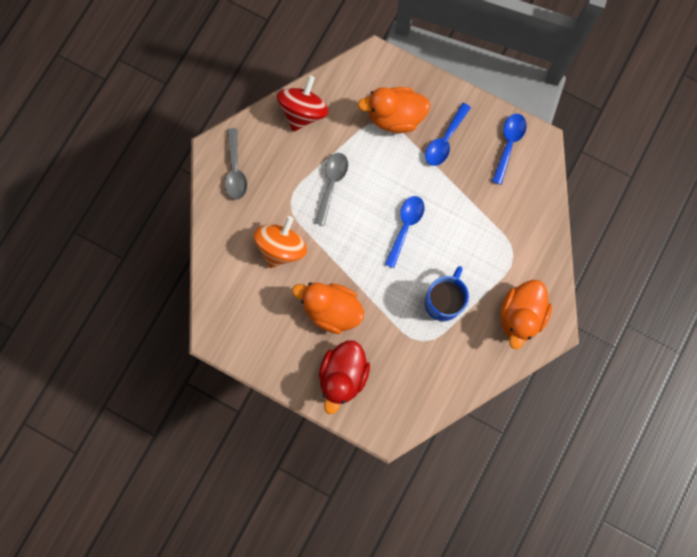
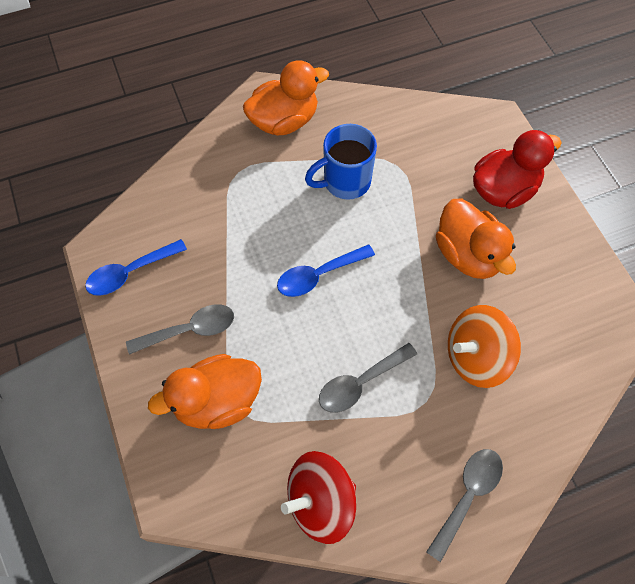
camera: 140 degrees left, 15 degrees down
orange duck [358,87,431,133] -> orange duck turned 120 degrees clockwise [148,354,262,429]
blue spoon [425,103,471,166] -> grey spoon [126,304,234,355]

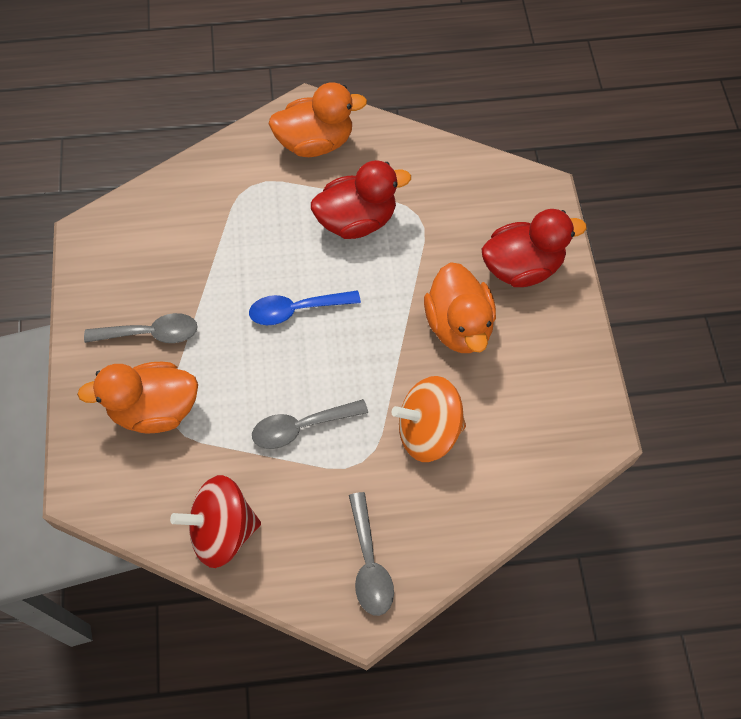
camera: 15 degrees right, 0 degrees up
blue spoon [85,239,187,296] -> none
blue mug [305,124,377,200] -> red duck [311,160,411,239]
grey spoon [426,449,503,562] -> grey spoon turned 120 degrees clockwise [349,492,394,616]

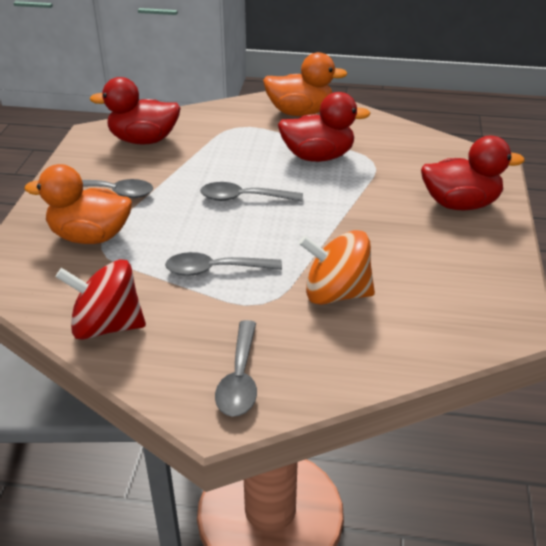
camera: 15 degrees right, 25 degrees down
blue spoon [249,290,361,325] -> grey spoon [200,182,303,201]
orange duck [424,262,496,353] -> none
none -> red duck [90,77,181,144]

